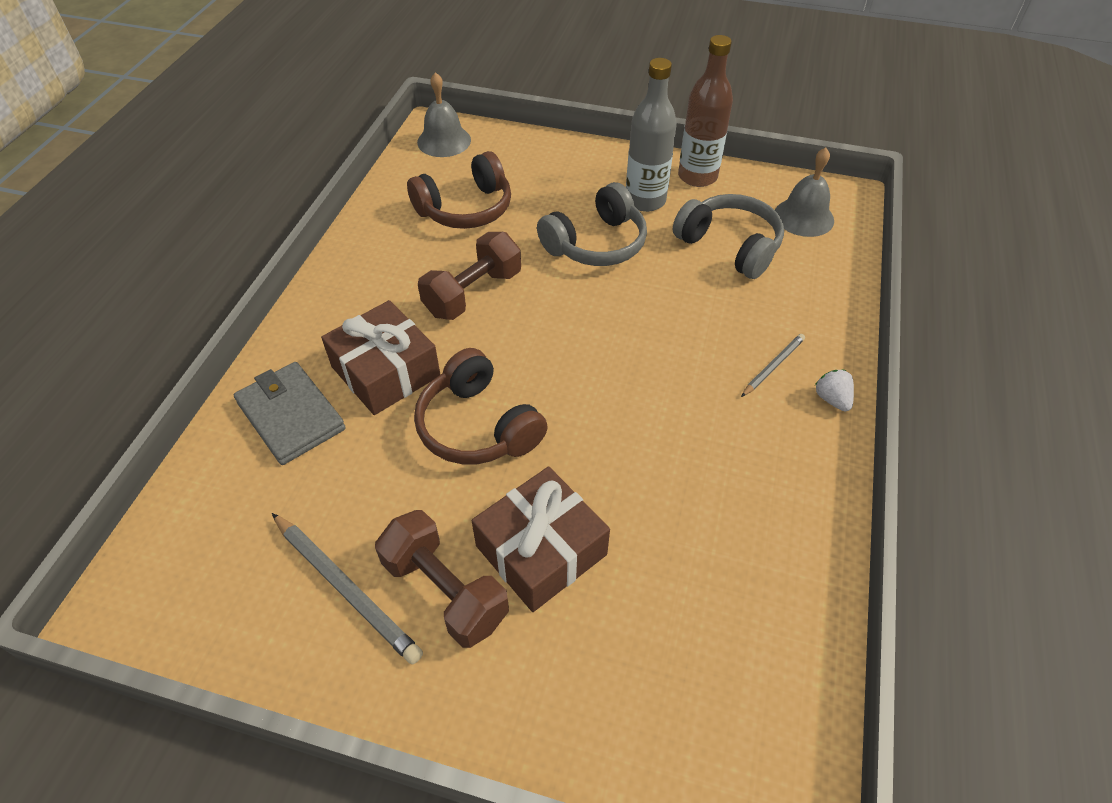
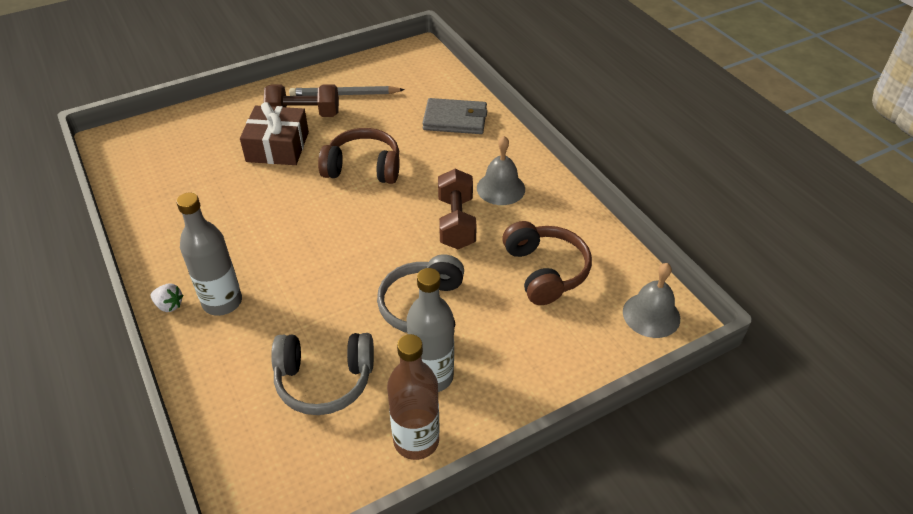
camera: 135 degrees right, 5 degrees down
brown gift [321,300,441,415] -> none
brown headphones [407,151,511,229] -> brown headphones turned 150 degrees clockwise [502,221,592,305]
grey pencil [741,334,805,397] -> grey bottle [176,193,242,316]
grey bell [775,147,834,237] -> grey bell moved to [477,136,525,205]

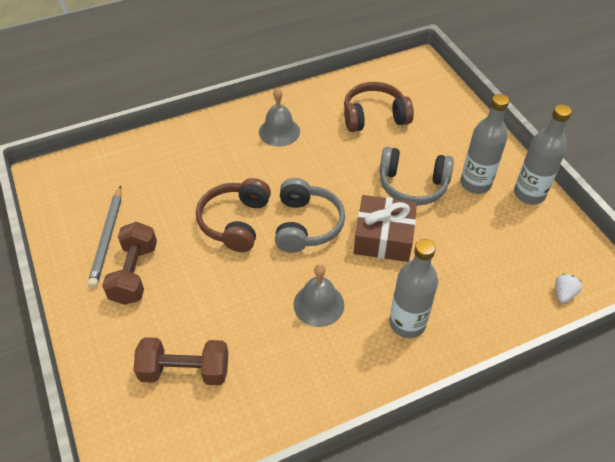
camera: 85 degrees left, 5 degrees up
white strawberry [151,284,183,312] -> white strawberry moved to [555,274,582,303]
brown gift [240,102,309,165] -> brown gift moved to [354,195,417,262]
grey headphones [271,333,374,415] -> grey headphones moved to [275,178,345,253]
brown bottle [387,334,440,460] -> grey bottle [514,104,572,205]
grey wallet [422,98,487,134] -> none
brown dumbbell [438,169,477,249] -> brown dumbbell moved to [134,337,228,385]
grey bell [623,263,680,338] -> grey bell moved to [293,264,344,327]

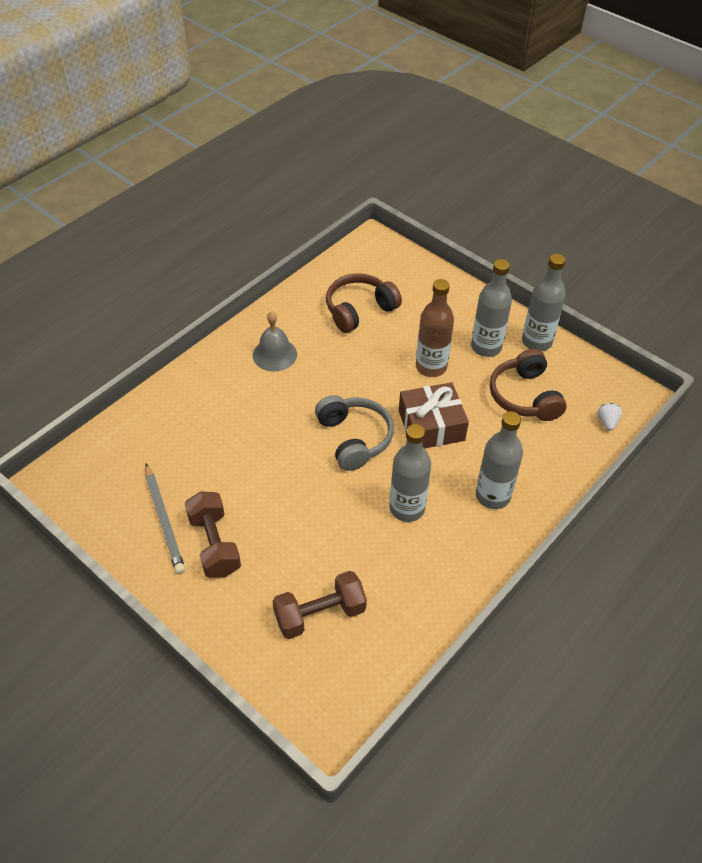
camera: 25 degrees left, 0 degrees up
brown headphones [196,178,271,252] -> brown headphones moved to [490,349,567,421]
grey bell [293,264,344,327] -> grey bottle [389,424,431,522]
grey headphones [379,147,454,206] -> brown bottle [416,279,454,377]

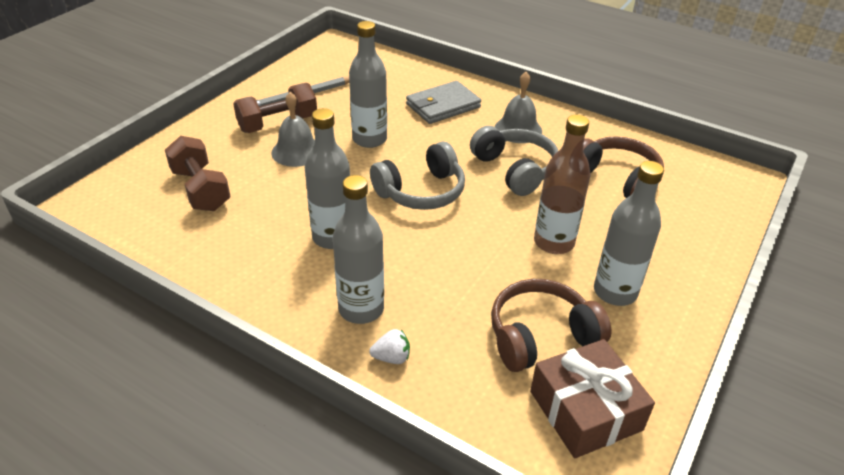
camera: 80 degrees right, 10 degrees down
brown gift [399,382,469,449] -> brown gift moved to [530,339,655,458]
grey bottle [522,254,566,351] -> grey bottle moved to [349,21,387,148]
white strawberry [597,403,622,431] -> white strawberry moved to [369,329,410,364]
none -> grey bell [271,92,315,167]
none -> grey wallet [406,81,481,124]
none -> grey headphones [470,126,558,196]

